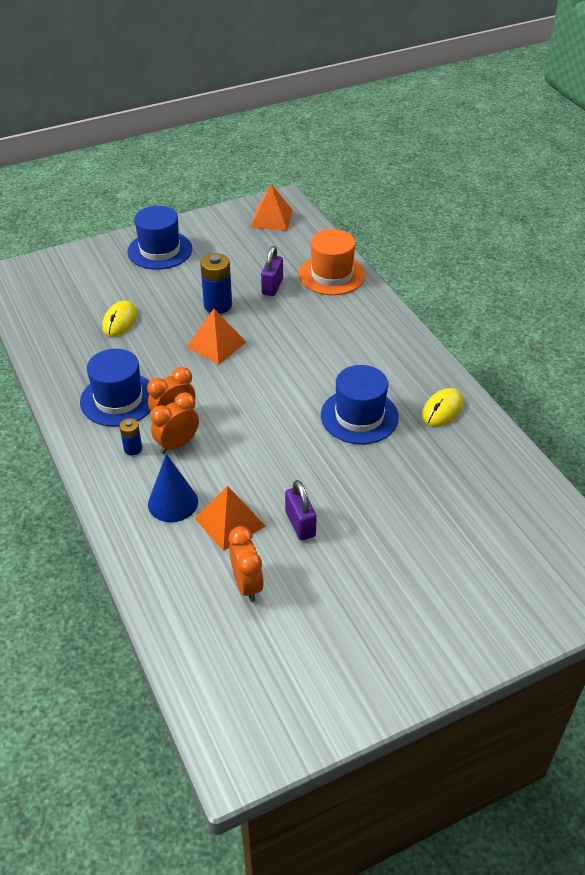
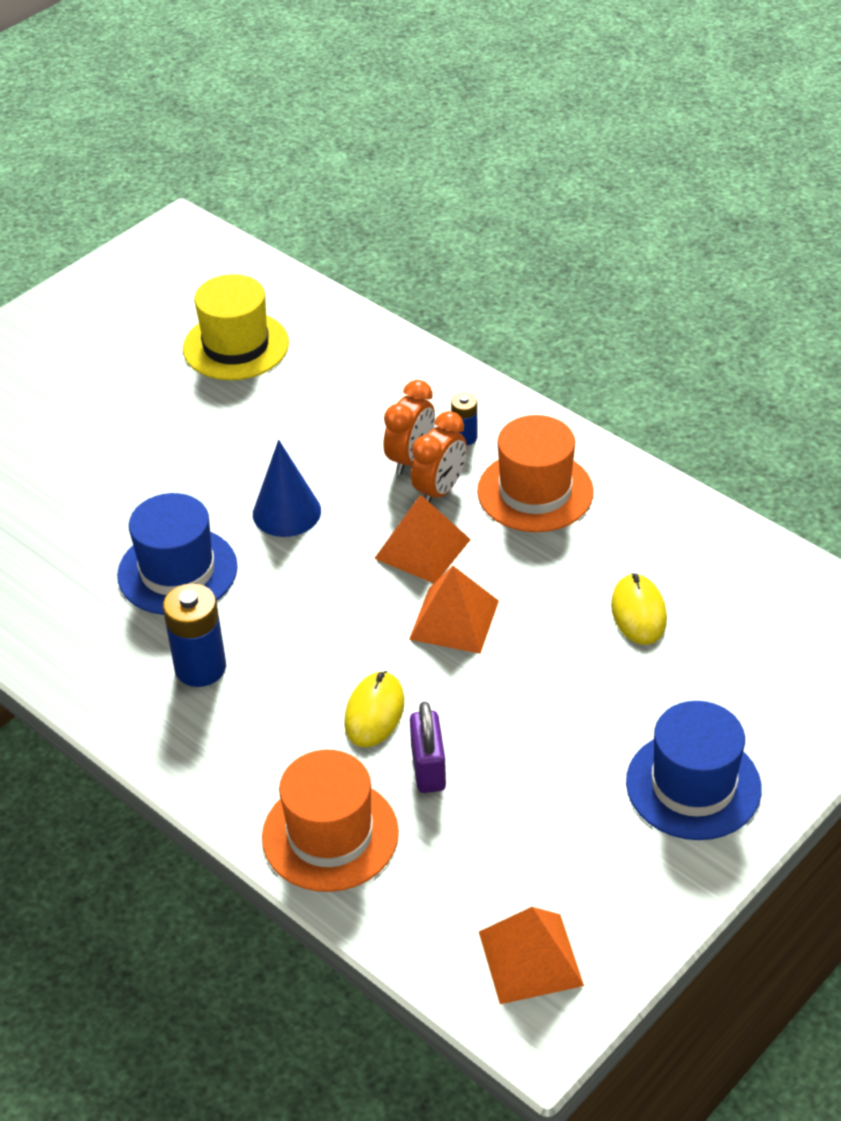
camera: 160 degrees right, 0 degrees up
blue hat [80,349,151,427] -> orange hat [477,415,594,532]
blue cone [148,454,198,522] -> blue cone moved to [253,440,321,537]
orange pyramid [195,486,266,551] -> orange pyramid moved to [374,494,471,583]
blue battery [200,253,232,314] -> blue battery moved to [163,583,226,687]
orange clock [229,526,264,602] -> yellow hat [183,274,289,380]
purple padlock [285,480,317,540] -> none
yellow mouse [422,388,464,427] -> yellow mouse moved to [344,671,404,747]

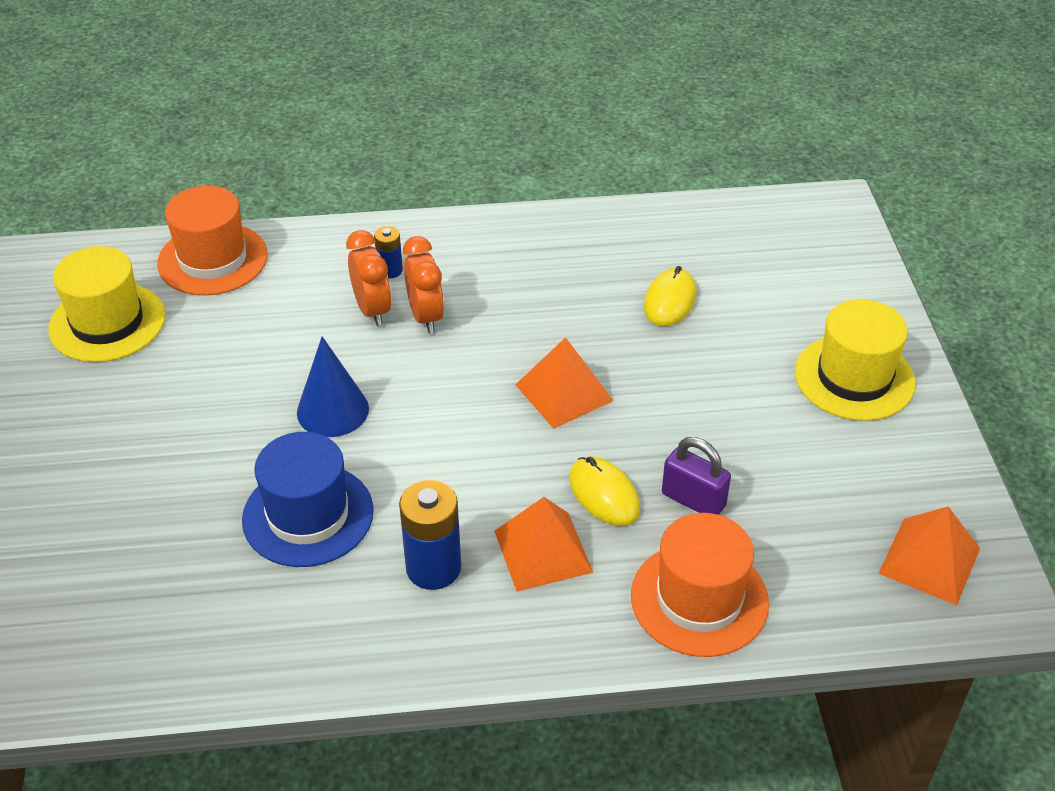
camera: 50 degrees left, 0 degrees up
orange pyramid [374,494,471,583] -> orange pyramid moved to [494,497,593,592]
orange hat [477,415,594,532] -> orange hat moved to [157,186,268,295]
yellow mouse [611,573,667,645] -> yellow mouse turned 75 degrees clockwise [644,266,697,326]
blue hat [626,701,762,840] -> yellow hat [795,299,916,421]

